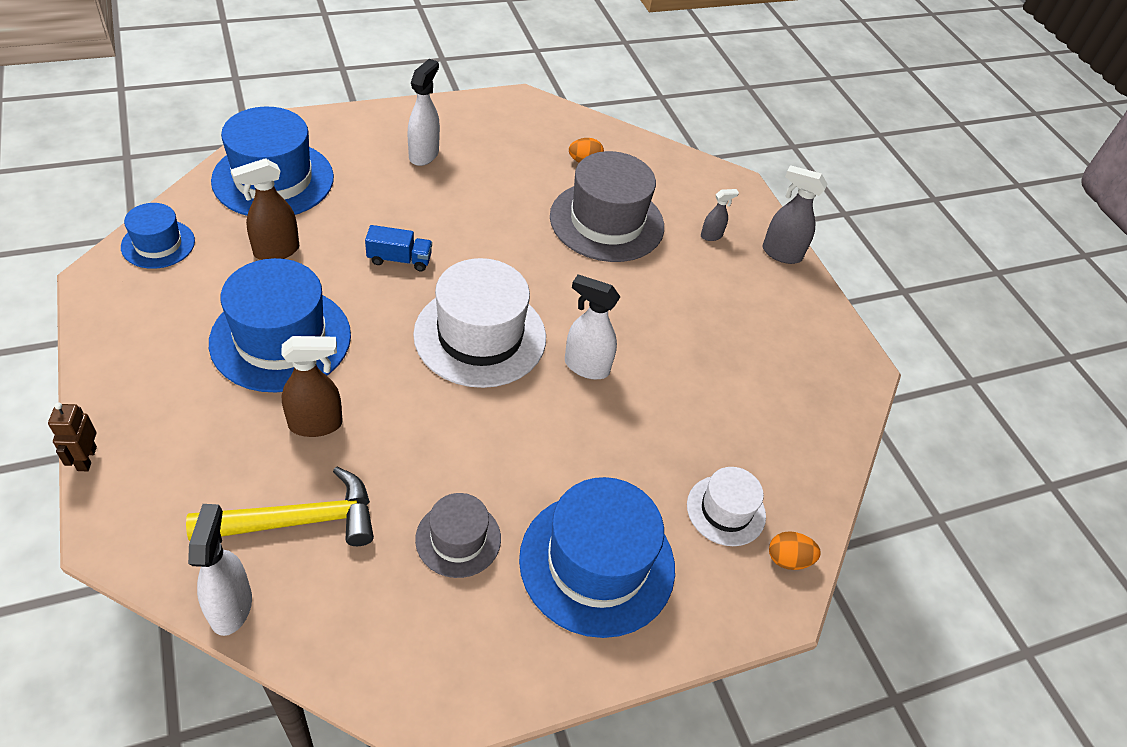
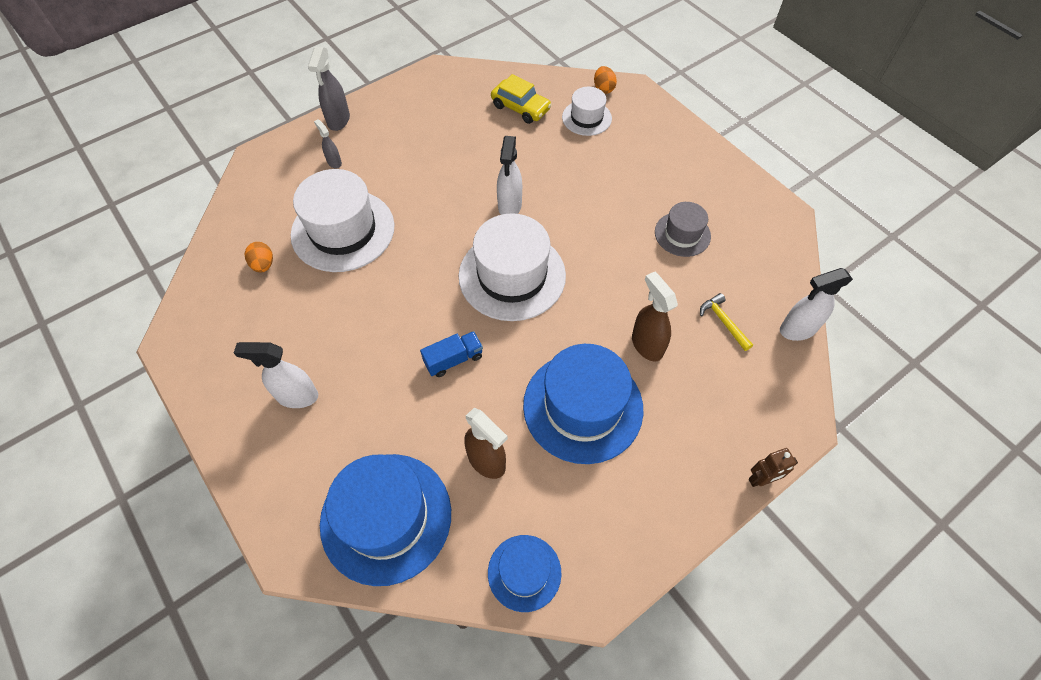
camera: 100 degrees left, 10 degrees up
yellow hammer [186,466,374,546] -> yellow hammer [700,293,753,351], size x0.53
blue truck [365,225,432,271] -> blue truck turned 75 degrees clockwise [420,331,483,377]
blue hat [519,477,675,638] -> none
grey hat [550,151,664,262] -> white hat [291,169,395,272]
none -> yellow car [491,74,552,124]

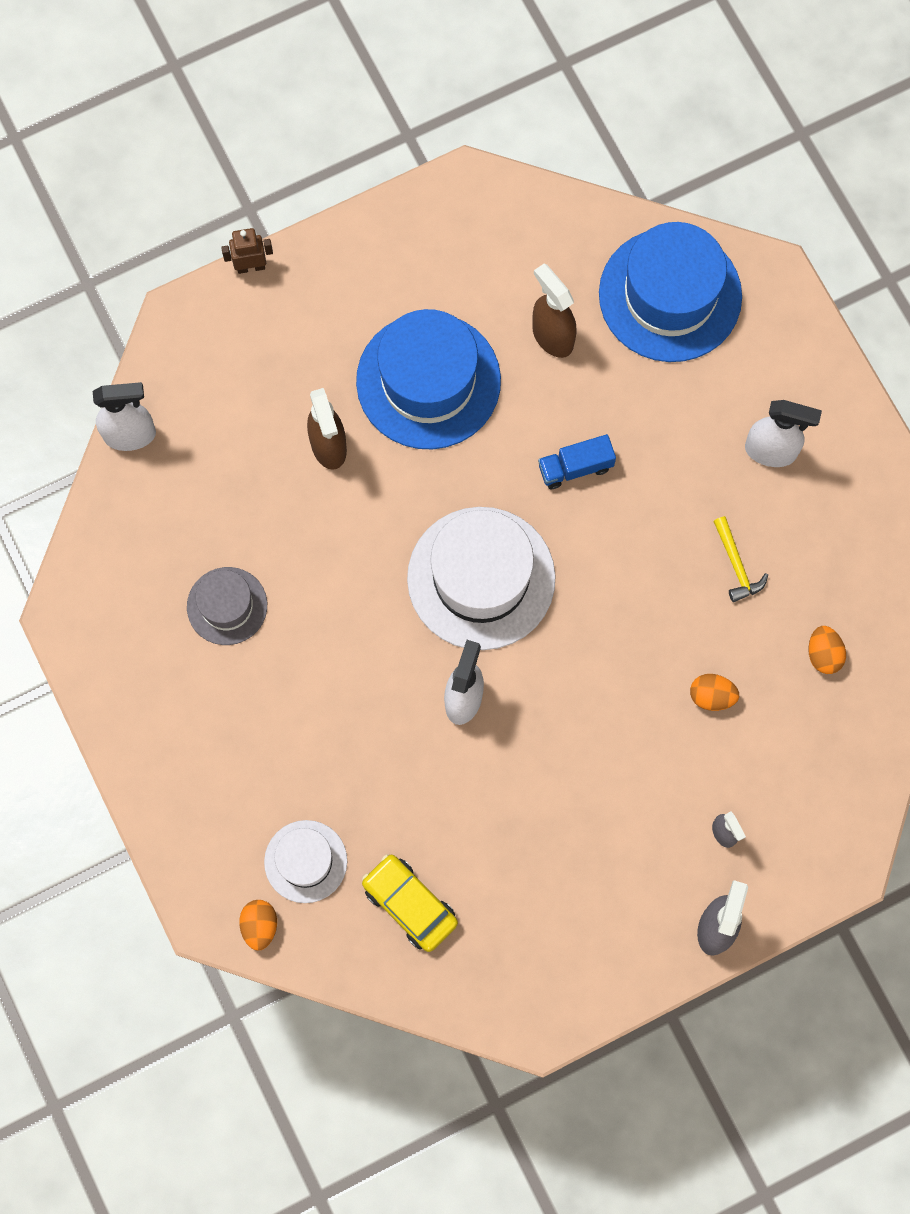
camera: 170 degrees left, 15 degrees up
white hat [291,169,395,272] -> orange egg [690,674,739,711]
blue hat [488,535,562,612] -> none
yellow hammer [700,293,753,351] -> yellow hammer moved to [713,516,768,602]

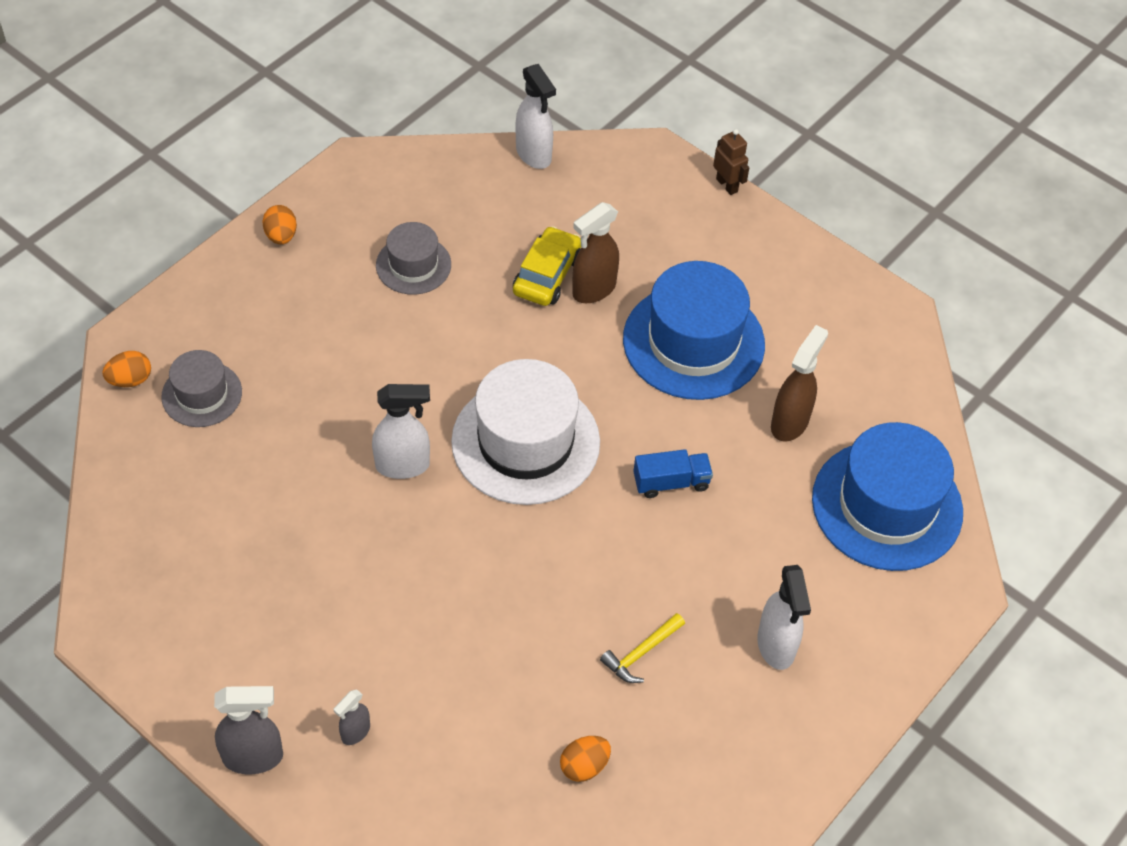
camera: 65 degrees right, 20 degrees down
white hat [264,820,347,903] -> grey hat [161,350,242,427]
yellow car [362,854,458,952] -> yellow car moved to [513,226,581,306]
blue truck [538,434,616,489] -> blue truck turned 120 degrees clockwise [633,449,713,498]
orange egg [690,674,739,711] -> orange egg moved to [262,205,297,244]

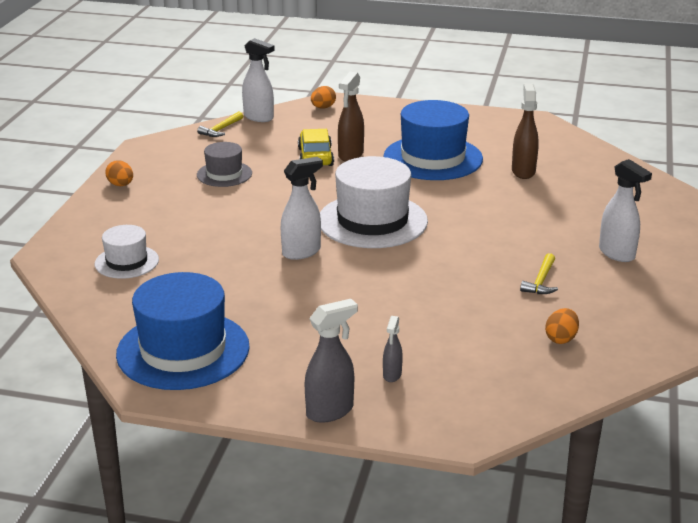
camera: 25 degrees left, 25 degrees down
orange egg [102,351,151,387] -> orange egg moved to [311,86,336,109]
grey hat [161,350,242,427] -> white hat [95,225,159,279]
blue truck [633,449,713,498] -> none
brown robot [713,129,749,195] -> none
blue hat [812,422,963,571] -> blue hat moved to [116,272,250,390]
none -> yellow hammer [197,111,243,137]

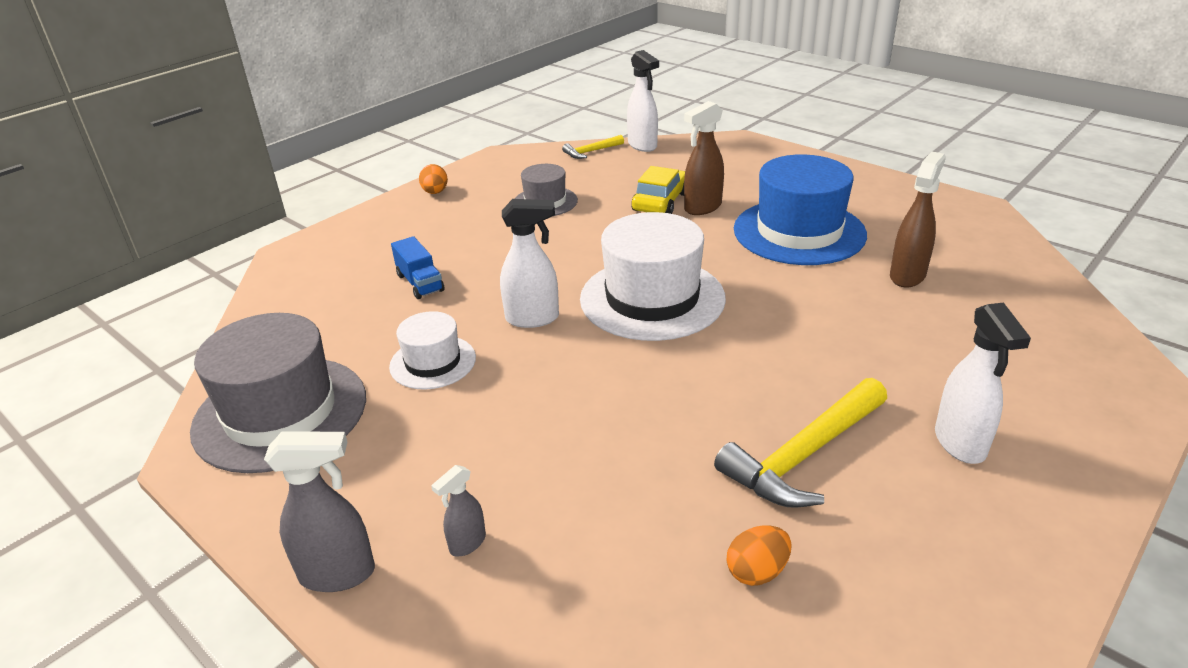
camera: 30 degrees right, 5 degrees up
white hat [95,225,159,279] -> white hat moved to [389,311,476,390]
blue hat [116,272,250,390] -> grey hat [190,313,366,473]
orange egg [311,86,336,109] -> none
yellow hammer [520,253,558,294] -> yellow hammer [714,378,887,508], size x1.90
none -> blue truck [391,236,445,299]

